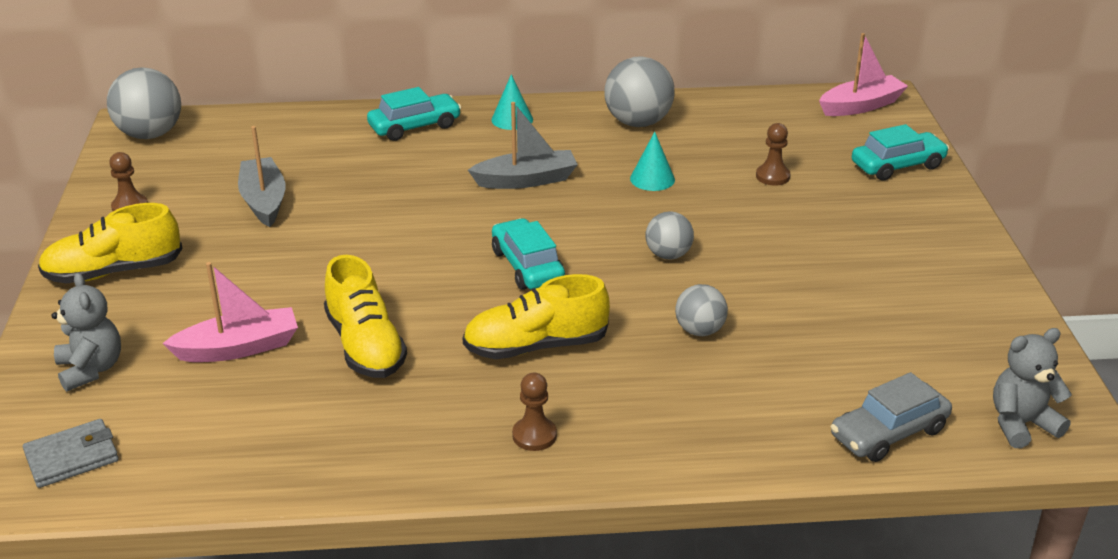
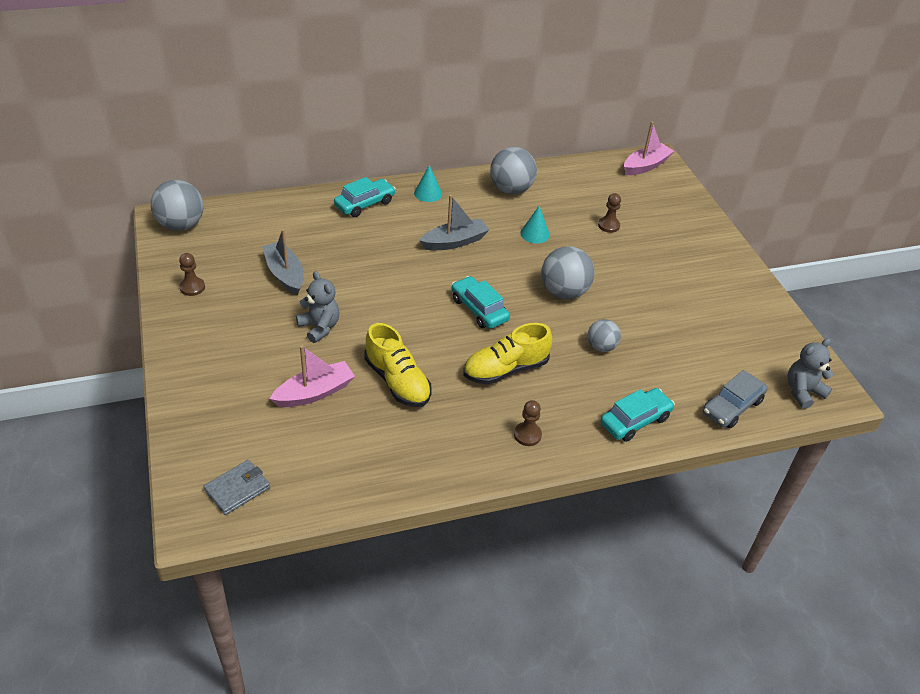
camera: 15 degrees left, 10 degrees up
yellow shoe [38,203,183,284] -> none
grey teddy bear [51,273,121,392] -> grey teddy bear moved to [296,271,340,343]
grey ball [645,211,694,260] -> grey ball [541,246,595,299], size x1.69
turquoise car [852,124,949,180] -> turquoise car moved to [600,388,675,442]

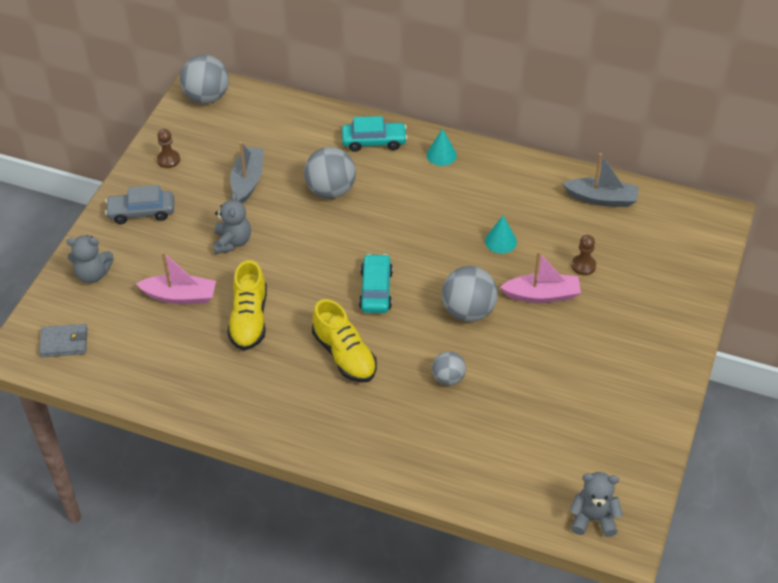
camera: 40 degrees right, 5 degrees up
grey boat [419,195,489,250] -> grey boat moved to [563,153,639,207]
yellow shoe [463,323,553,385] -> yellow shoe turned 135 degrees counterclockwise [312,299,377,383]
grey ball [490,147,537,194] -> grey ball moved to [304,147,356,199]
brown pawn [514,400,542,446] -> none
turquoise car [600,388,675,442] -> none
pink boat [624,122,674,175] -> pink boat moved to [500,251,581,303]
grey car [703,370,768,428] -> grey car moved to [105,185,174,224]
none -> grey teddy bear [67,235,114,283]

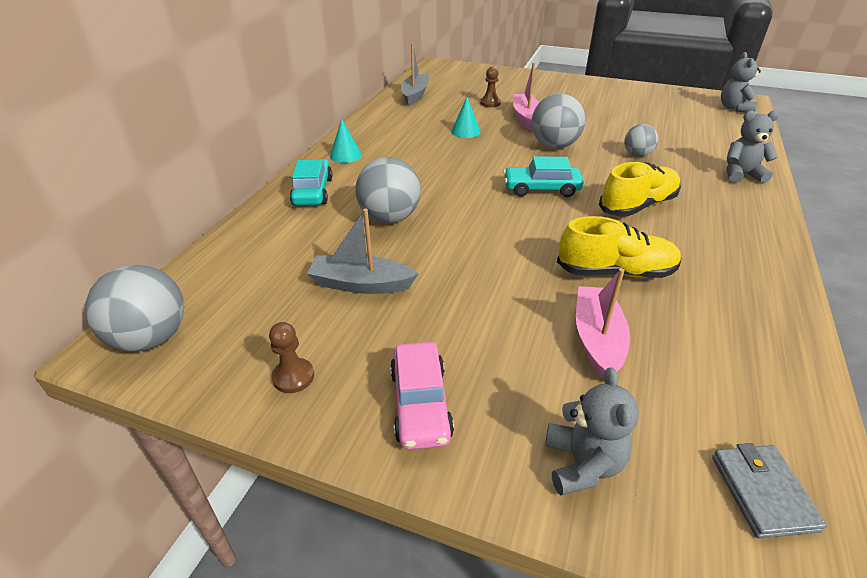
camera: 90 degrees left, 10 degrees down
grey car [105,185,174,224] -> pink car [390,342,454,450]
grey teddy bear [213,192,251,254] -> grey teddy bear moved to [727,110,779,183]

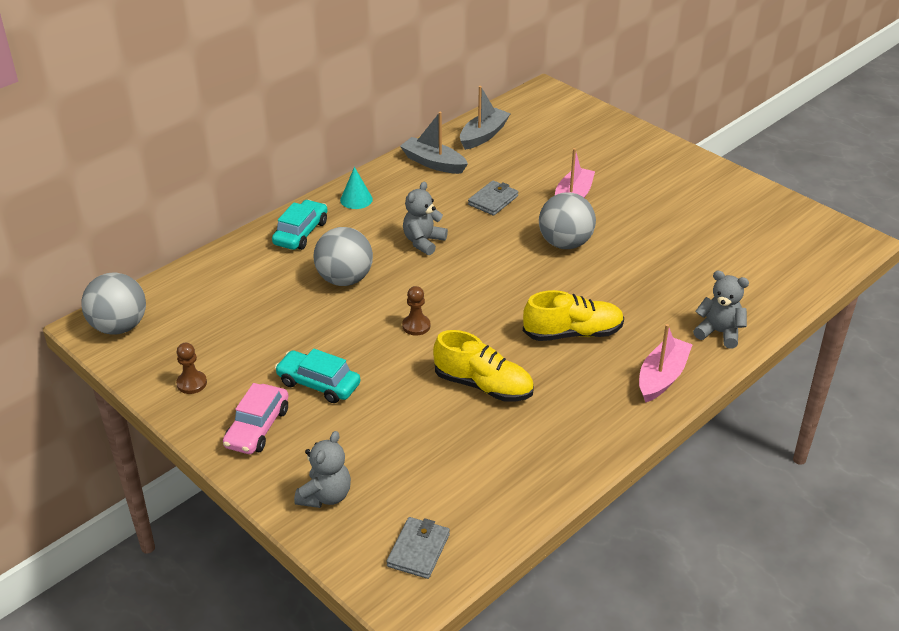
camera: 25 degrees right, 0 degrees up
grey boat [307,208,419,294] -> grey boat moved to [400,112,468,174]
turquoise cone [451,97,481,138] -> grey wallet [468,181,518,216]
brown pawn [480,67,501,107] -> brown pawn moved to [402,286,430,336]
turquoise car [503,156,584,197] -> turquoise car moved to [275,349,361,403]
pink boat [576,268,630,380] -> pink boat moved to [639,324,693,403]
grey ball [624,124,658,157] -> none
grey teddy bear [721,52,761,113] -> grey teddy bear moved to [403,181,448,255]

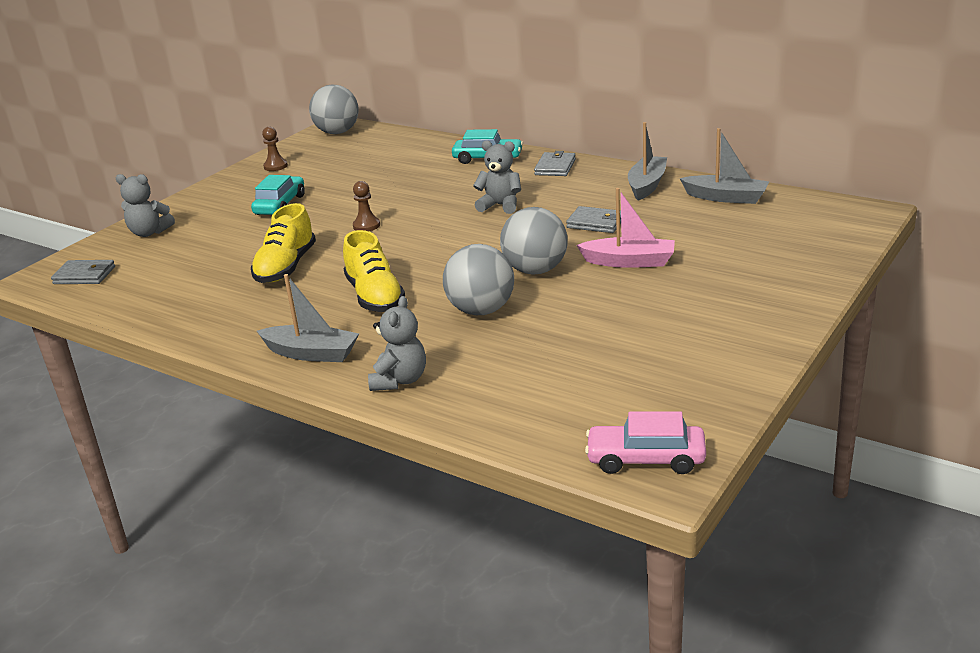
camera: 80 degrees right, 10 degrees down
pink car [223,383,289,454] -> pink car moved to [585,412,706,474]
grey ball [313,227,373,286] -> grey ball moved to [443,244,514,315]
turquoise cone [340,167,373,209] -> grey wallet [534,151,576,176]
pink boat [639,324,693,403] -> grey boat [257,274,359,362]

